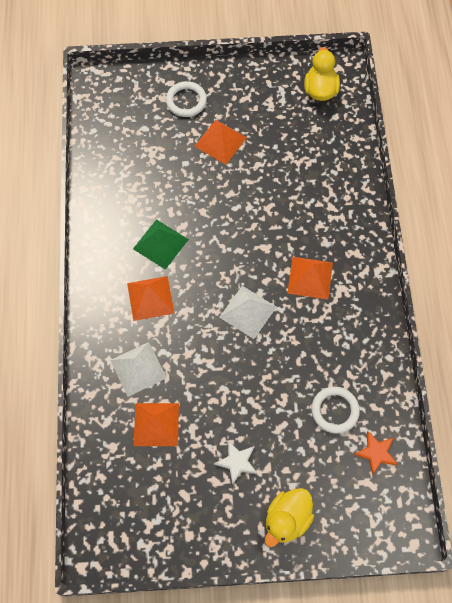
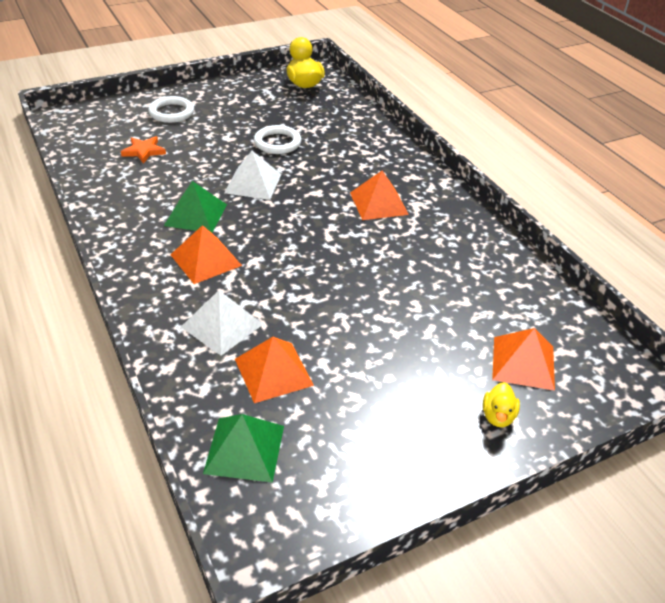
camera: 25 degrees left, 25 degrees down
orange pyramid [194,120,247,165] -> orange pyramid moved to [492,328,555,391]
white star [214,441,257,485] -> none
white pyramid [219,286,276,339] -> white pyramid moved to [224,151,282,200]
yellow duck [265,488,314,547] -> yellow duck [483,382,520,427], size x0.59
white ring [311,386,360,434] -> white ring moved to [254,125,301,154]
orange star [354,431,398,475] -> orange star moved to [121,136,166,164]
none -> green pyramid [203,414,284,483]

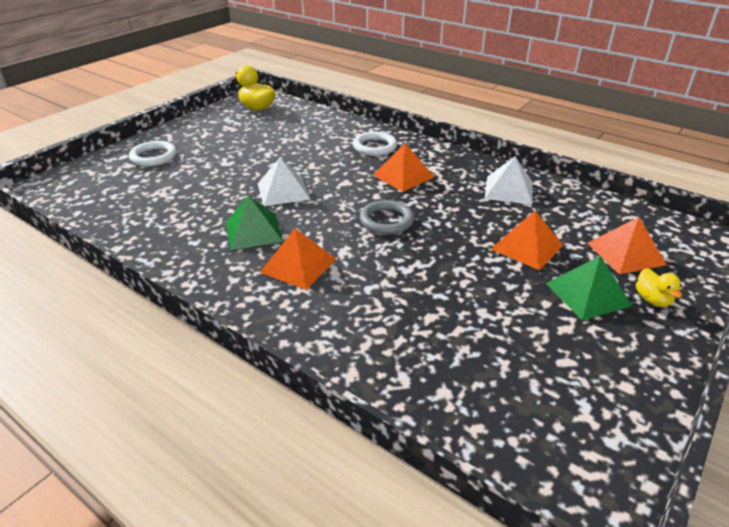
camera: 25 degrees left, 5 degrees down
orange star [121,136,166,164] -> none
white pyramid [181,290,263,356] -> white pyramid moved to [485,157,533,205]
green pyramid [203,414,284,483] -> green pyramid moved to [546,256,632,321]
orange pyramid [235,337,314,403] -> orange pyramid moved to [491,211,563,270]
white ring [254,125,301,154] -> white ring moved to [353,132,397,156]
none -> grey ring [360,200,414,235]

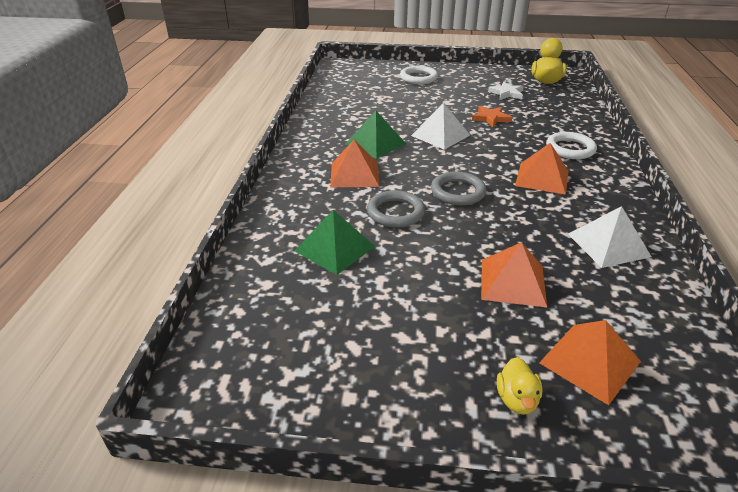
camera: 60 degrees right, 0 degrees up
green pyramid [546,256,632,321] -> green pyramid moved to [295,210,375,275]
yellow duck [636,268,682,307] -> yellow duck turned 45 degrees counterclockwise [497,357,542,415]
none -> grey ring [367,190,425,227]
none -> orange star [472,106,512,127]
none -> white star [488,82,524,100]

